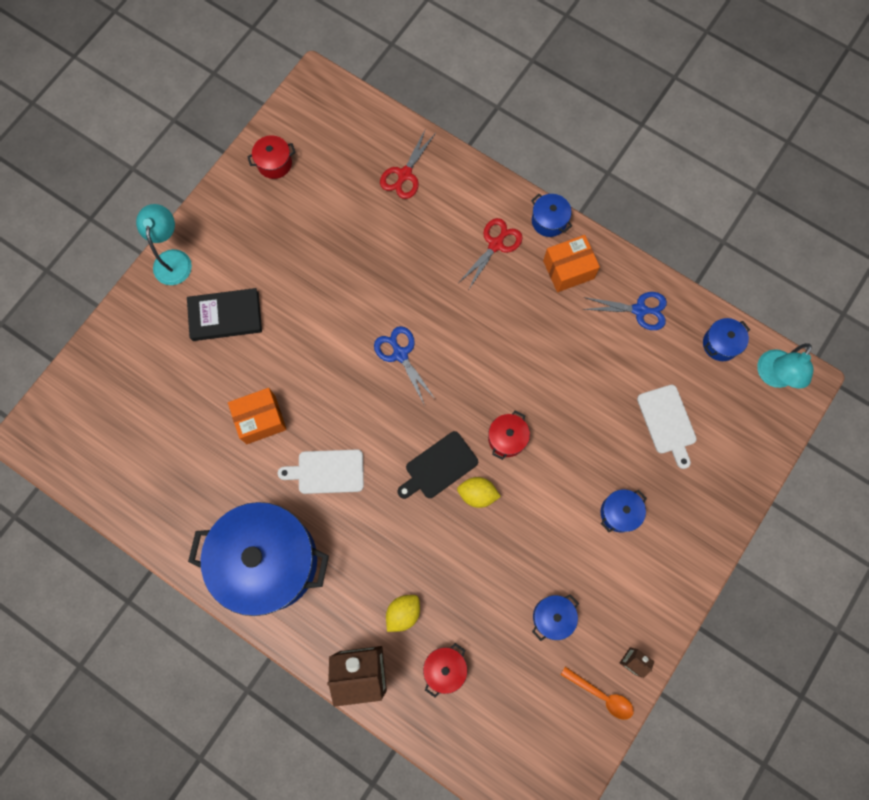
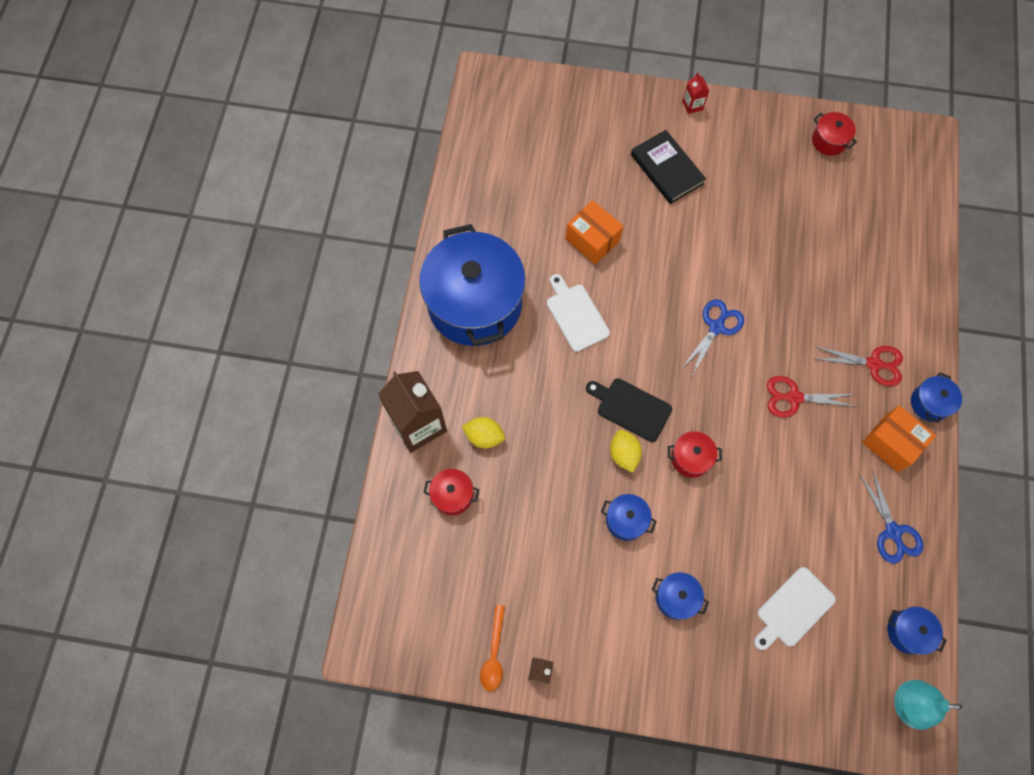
camera: 65 degrees right, 5 degrees down
turquoise lamp [136,204,192,285] -> red carton [682,72,709,114]
red scissors [380,128,436,199] -> red scissors moved to [767,376,857,418]
blue pot [532,594,579,641] -> blue pot moved to [601,494,657,541]

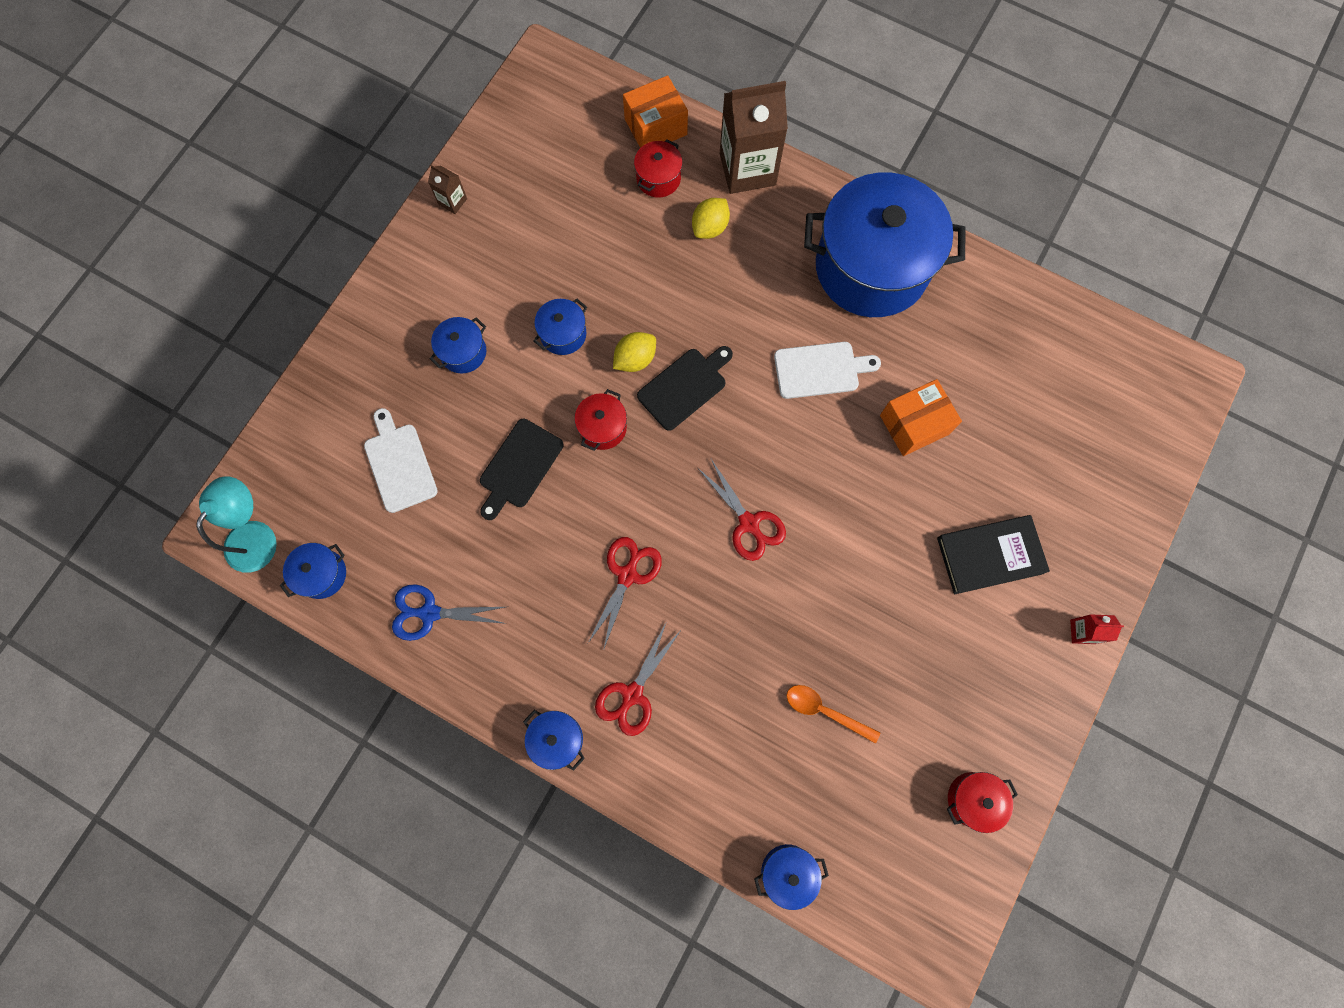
camera: 110 degrees right, 5 degrees up
orange spoon [480,605,505,691] -> orange spoon moved to [786,685,880,744]
yellow lemon [610,430,642,473] -> yellow lemon turned 45 degrees counterclockwise [613,332,656,372]
blue scissors [681,299,744,376] -> red scissors [698,459,786,561]
orange box [862,406,936,472] -> orange box moved to [623,75,688,148]
none -> black cutting board [480,419,564,520]
none -> blue pot [754,844,829,910]

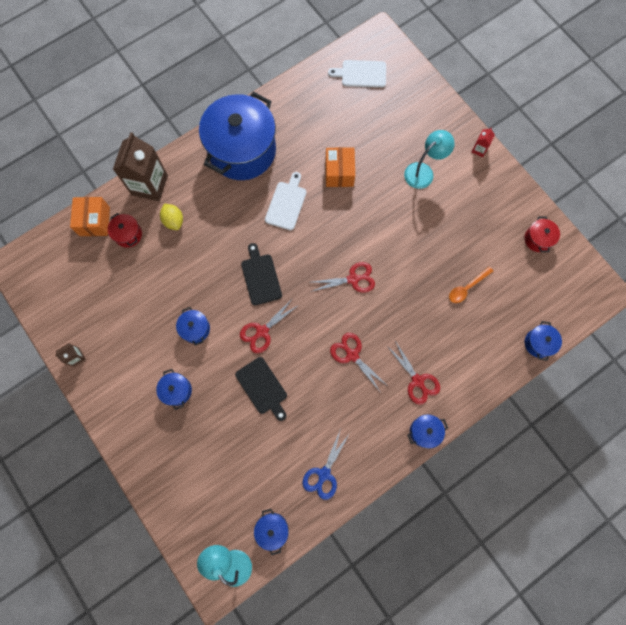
camera: 65 degrees left, 0 degrees up
white cutting board [364,408,438,513] -> white cutting board moved to [328,60,386,88]
red pot [574,389,627,451] -> red scissors [240,298,299,353]
yellow lemon [613,332,656,372] -> none
black book [937,515,1050,594] -> turquoise lamp [404,130,455,189]

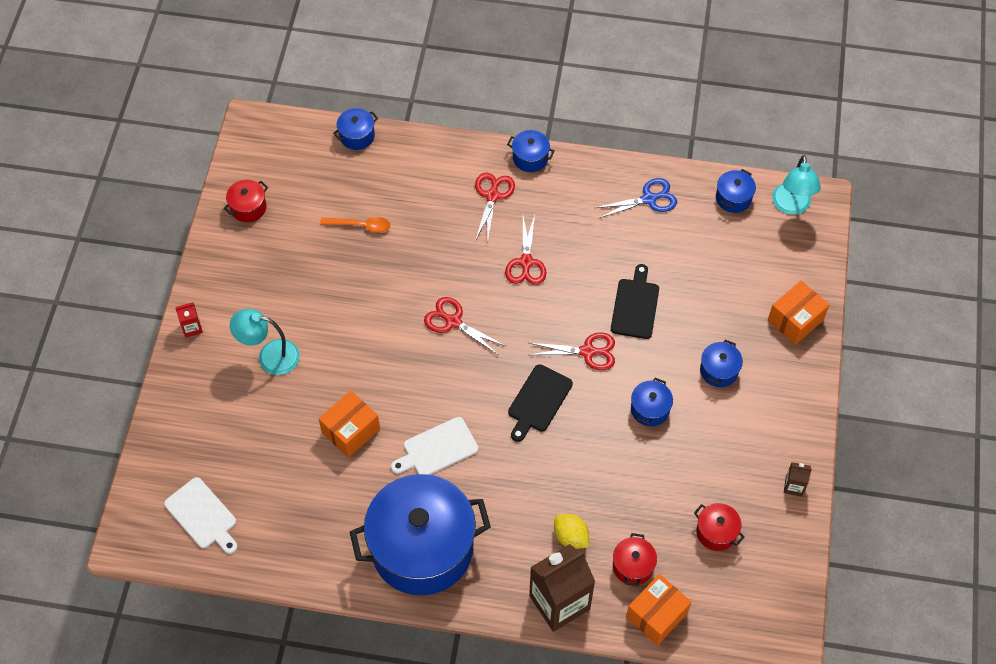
camera: 135 degrees left, 15 degrees down
yellow lemon [160,204,183,230] -> yellow lemon turned 60 degrees counterclockwise [554,514,589,549]
none -> red pot [694,503,744,551]
none -> orange box [768,280,829,345]

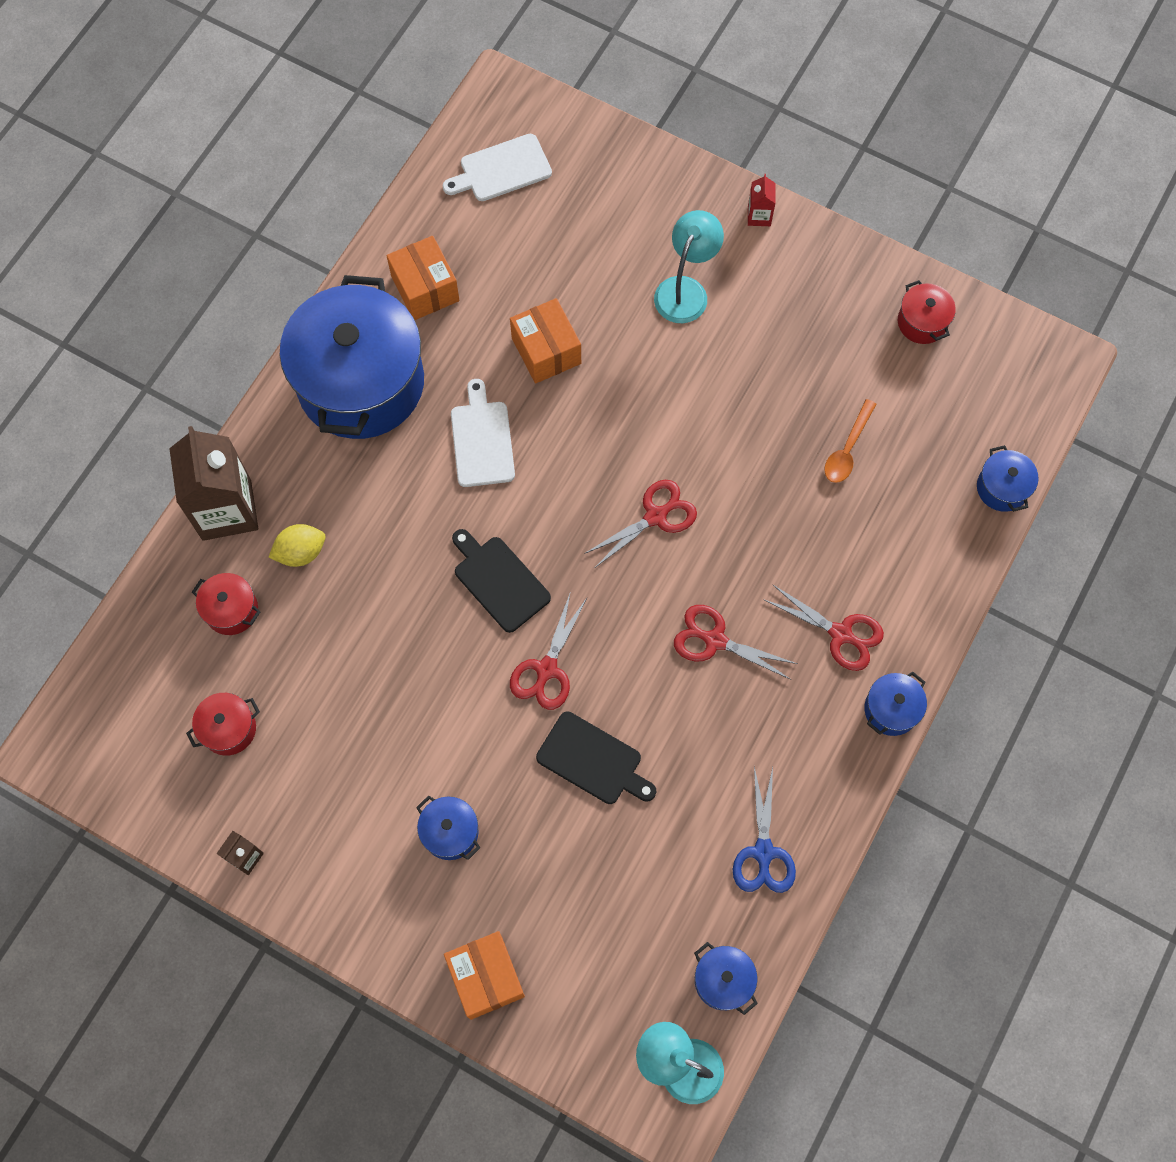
camera: 110 degrees right, 10 degrees up
orange box [626,574,691,645] -> orange box moved to [386,236,460,320]
blue pot [631,378,673,426] -> none

